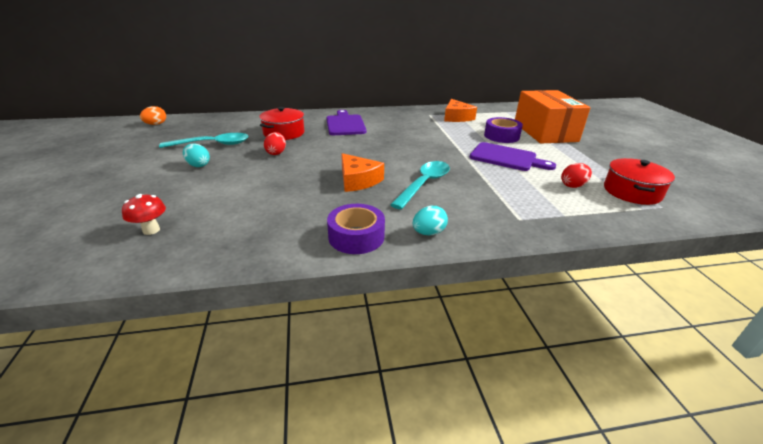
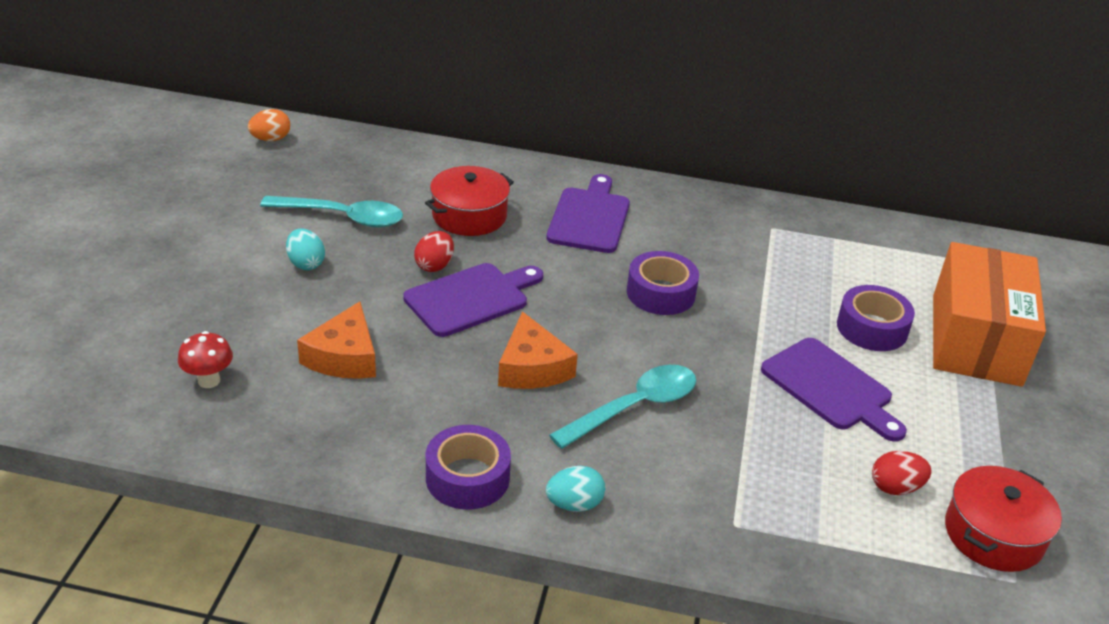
camera: 20 degrees right, 5 degrees up
orange cheese [444,99,477,122] -> orange cheese moved to [297,301,376,379]
none -> purple cutting board [403,263,543,337]
none -> purple tape [627,251,699,315]

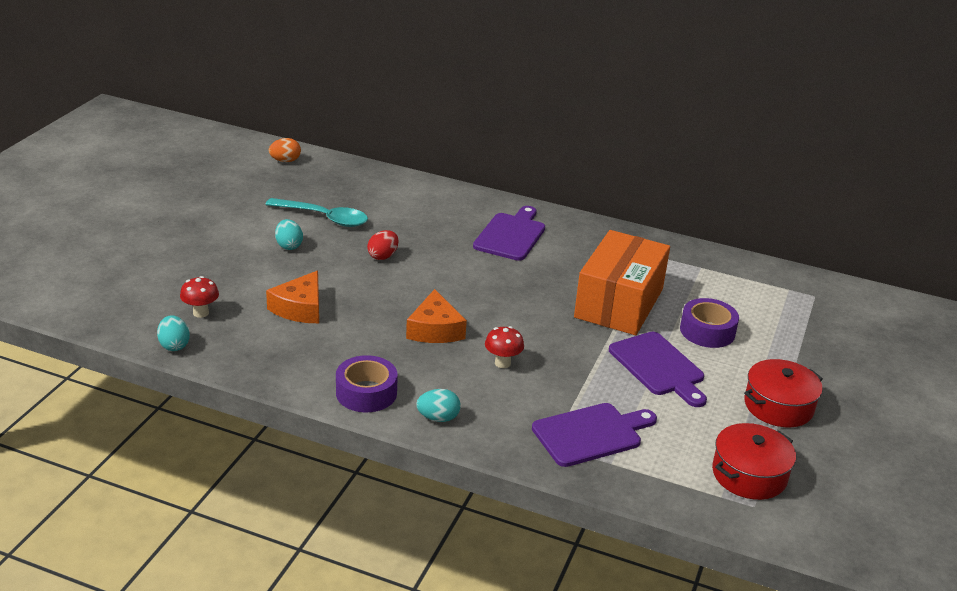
camera: 10 degrees right, 5 degrees down
purple cutting board [403,263,543,337] -> purple cutting board moved to [532,403,657,467]
red pot [425,166,514,236] -> red pot moved to [744,359,823,428]
turquoise spoon [549,365,696,449] -> red mushroom [485,326,524,368]
purple tape [627,251,699,315] -> none
red egg [872,451,932,495] -> none
orange box [933,242,1046,387] -> orange box moved to [574,230,670,335]
none -> turquoise egg [157,315,190,351]

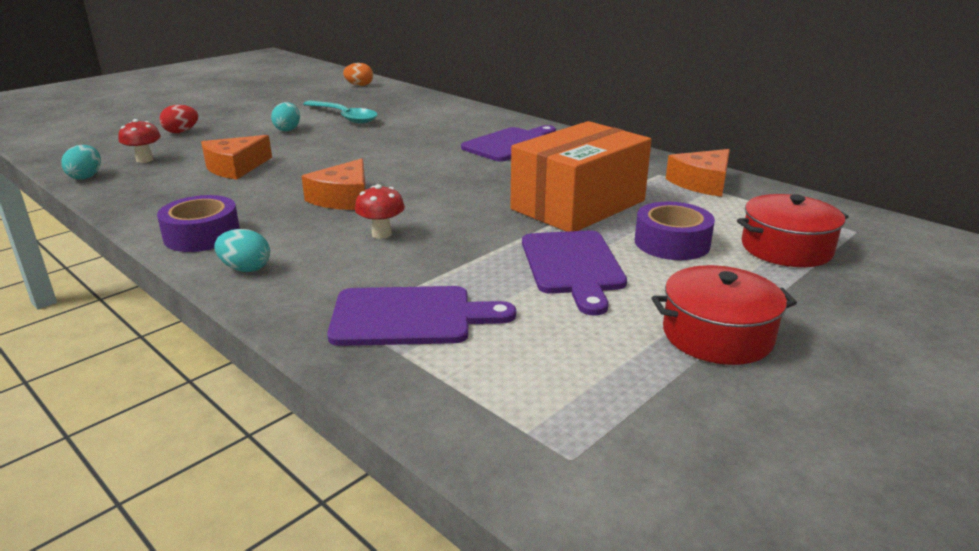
camera: 25 degrees right, 5 degrees down
red egg [367,230,399,260] -> red egg moved to [159,105,198,133]
red pot [712,423,796,500] -> red pot moved to [737,194,849,267]
none -> orange cheese [666,149,730,197]

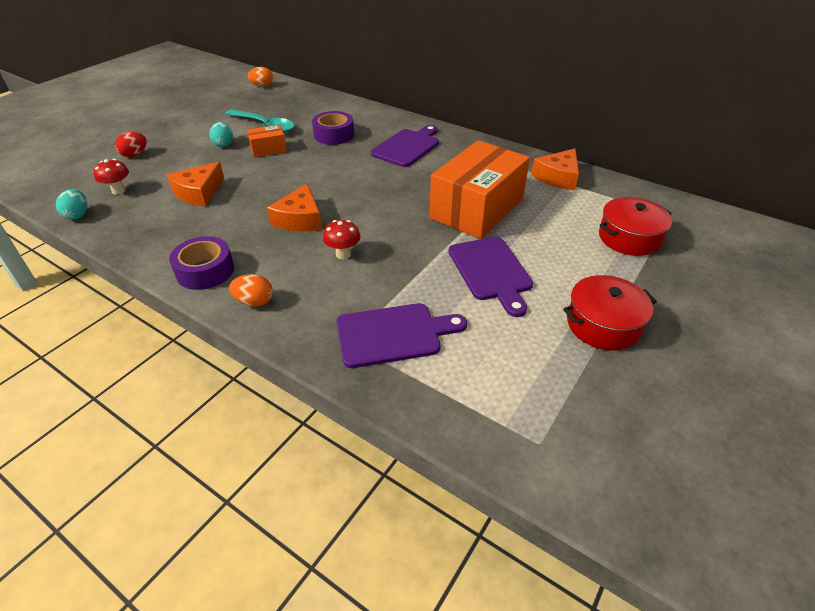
camera: 10 degrees left, 15 degrees up
turquoise egg [214,229,270,272] -> orange egg [229,274,273,307]
purple tape [635,202,715,260] -> purple tape moved to [312,111,354,145]
none -> orange box [247,125,287,157]

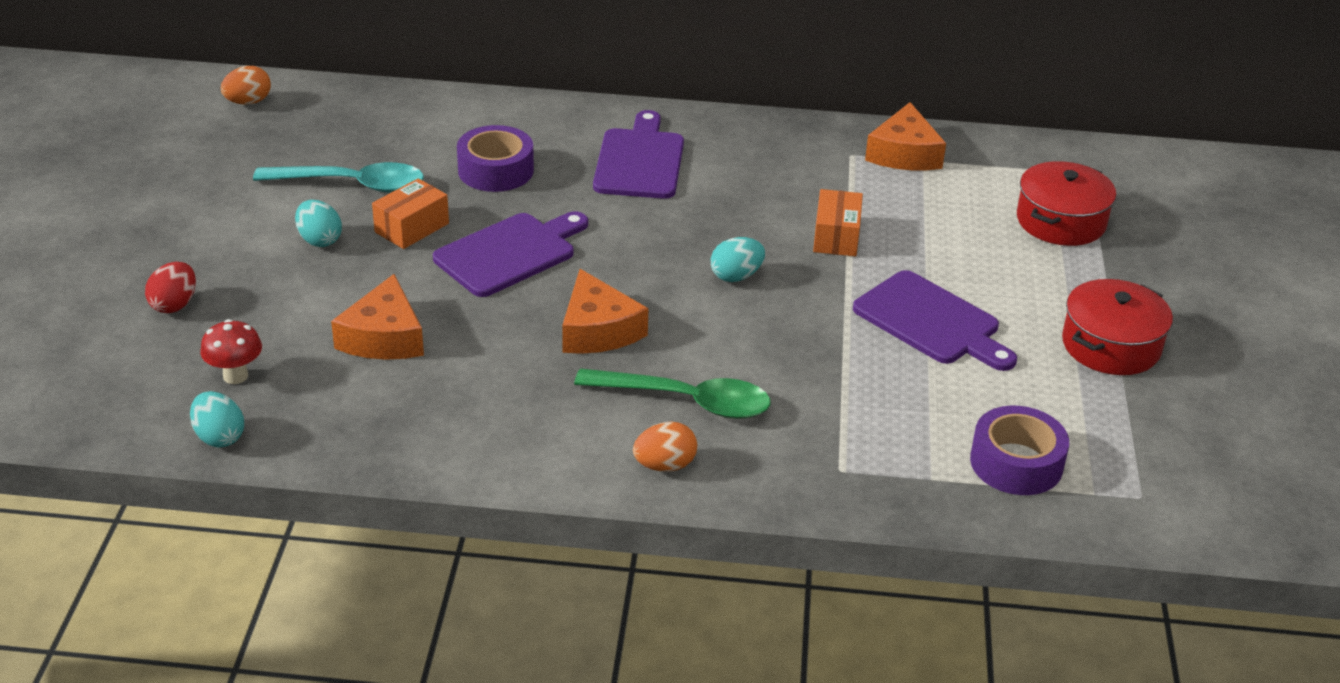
camera: 30 degrees left, 5 degrees down
purple tape [169,236,234,290] -> purple tape moved to [970,406,1069,495]
red mushroom [323,220,360,259] -> none
purple cutting board [336,303,467,368] -> purple cutting board moved to [433,211,588,297]
orange box [430,140,530,239] -> orange box [813,189,863,256], size x0.45
none -> green spoon [574,368,771,419]
none -> turquoise egg [711,237,765,282]

